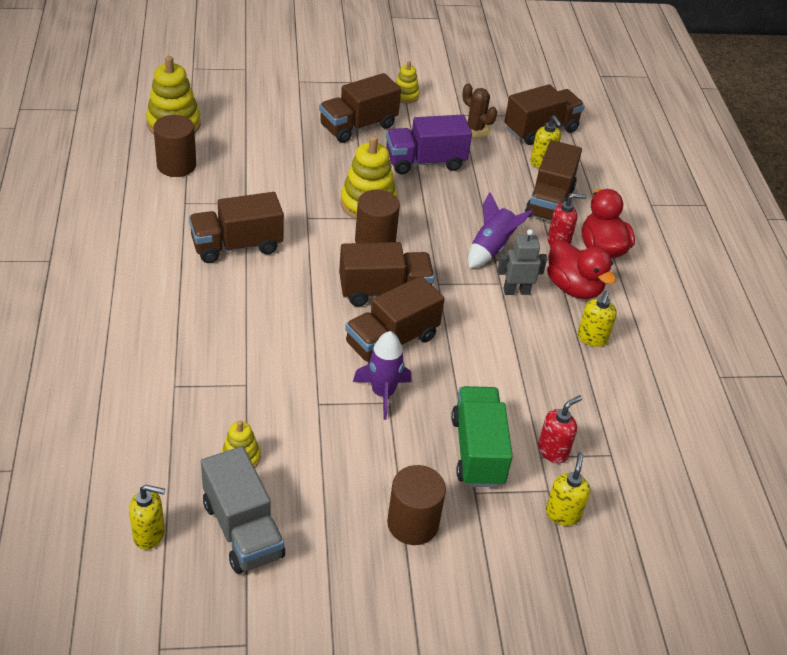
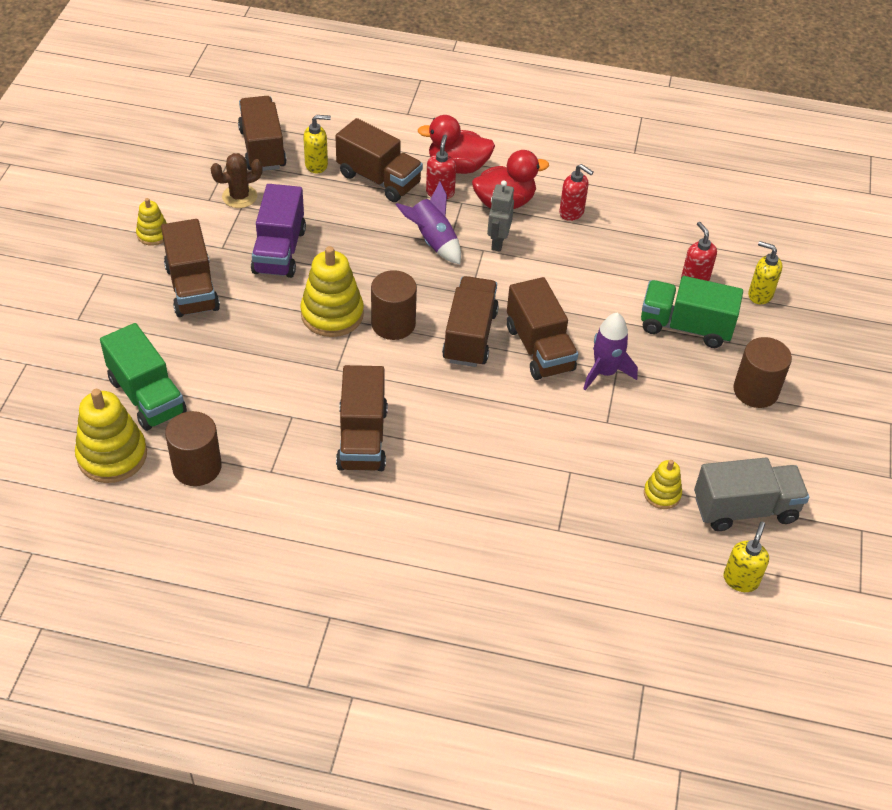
camera: 70 degrees left, 5 degrees up
yellow soap dispenser [578,291,617,347] -> red soap dispenser [559,164,594,221]
none -> green truck [100,323,187,431]

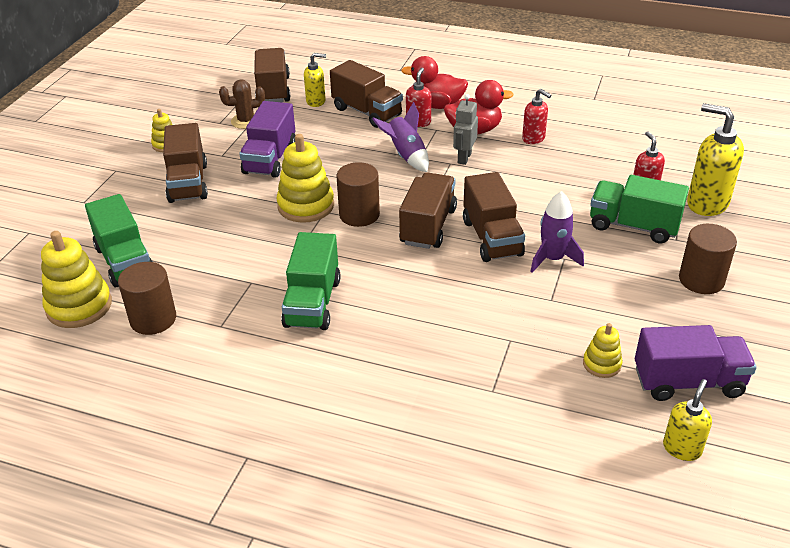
camera: 10 degrees right, 10 degrees down
brown truck [336,365,388,471] -> green truck [281,232,341,330]
grey truck [694,458,809,531] -> purple truck [635,325,757,401]
yellow soap dispenser [748,241,783,304] -> yellow soap dispenser [687,103,744,216], size x1.72

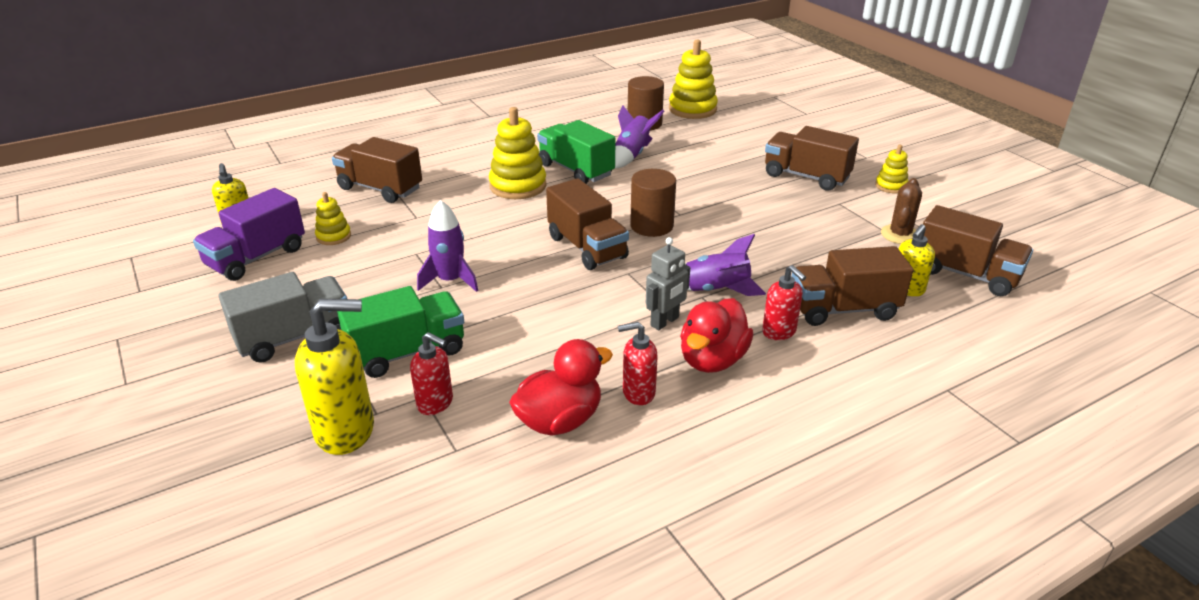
camera: 130 degrees right, 5 degrees down
green truck [85,194,153,287] -> none
purple truck [239,101,295,178] -> none
yellow stacking toy [276,134,334,223] -> yellow stacking toy moved to [489,107,547,199]
red duck [401,56,468,109] -> red duck moved to [509,339,613,436]
grey robot [453,94,478,165] -> grey robot turned 75 degrees clockwise [646,237,690,330]
brown truck [463,172,525,262] -> brown truck moved to [332,137,422,203]
brown cylinder [679,224,737,294] -> grey truck [218,272,347,363]
none -> purple rocket [615,105,664,168]

